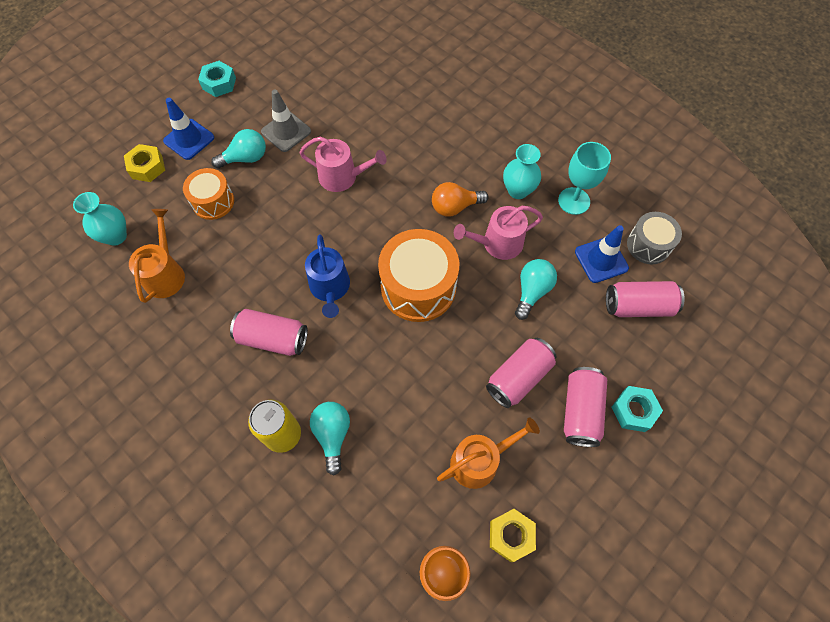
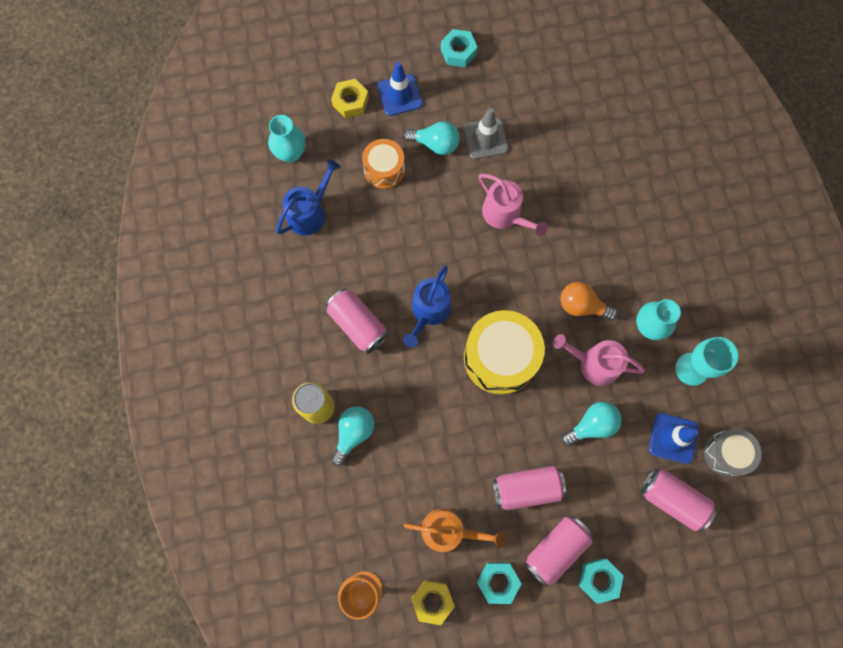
camera: 35 degrees right, 10 degrees up
orange watering can [129,209,185,303] -> blue watering can [276,159,340,236]
orange drum [378,229,459,322] -> yellow drum [464,310,545,395]
none -> turquoise nut [477,563,521,604]

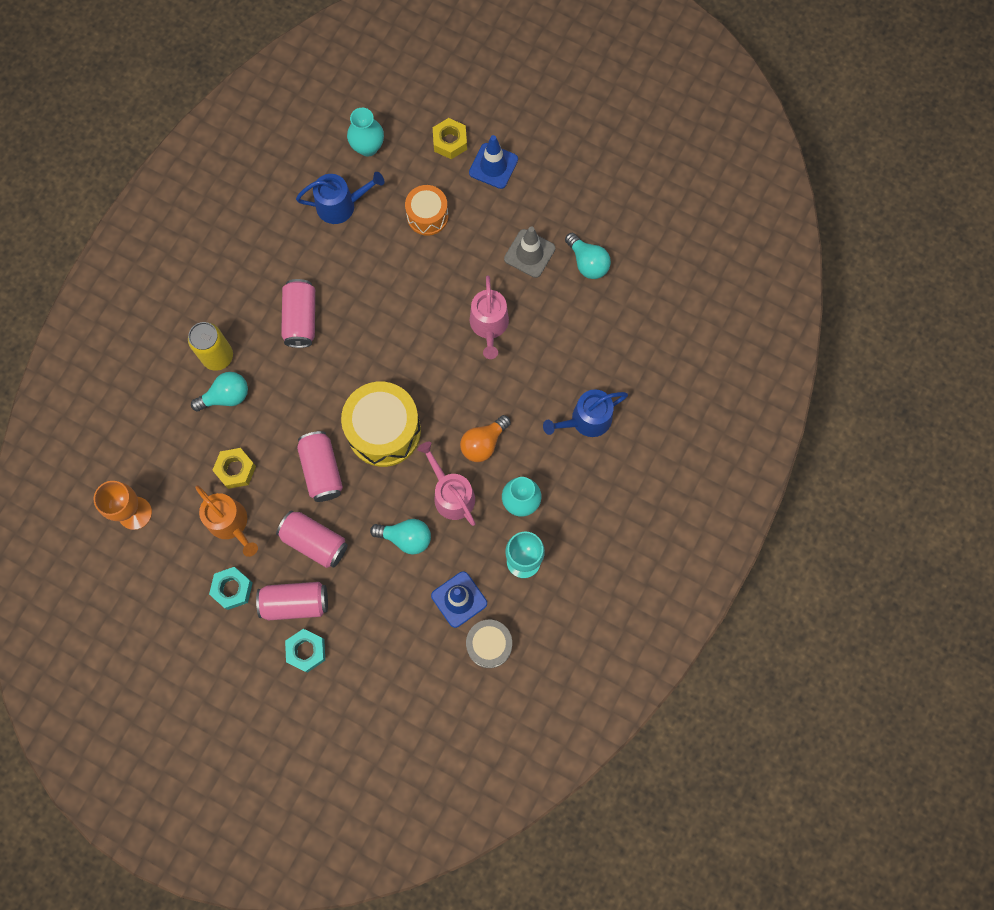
camera: 40 degrees right, 0 degrees up
turquoise light bulb [403,121,460,155] -> turquoise light bulb moved to [565,233,611,279]
blue watering can [403,265,451,347] -> blue watering can moved to [543,390,628,437]
yellow nut [411,580,455,625] -> yellow nut moved to [212,448,256,489]
turquoise nut [441,29,477,67] -> none
orange light bulb [560,282,618,320] -> orange light bulb turned 105 degrees counterclockwise [460,415,511,462]
pink can [641,468,717,531] -> pink can moved to [297,431,343,502]

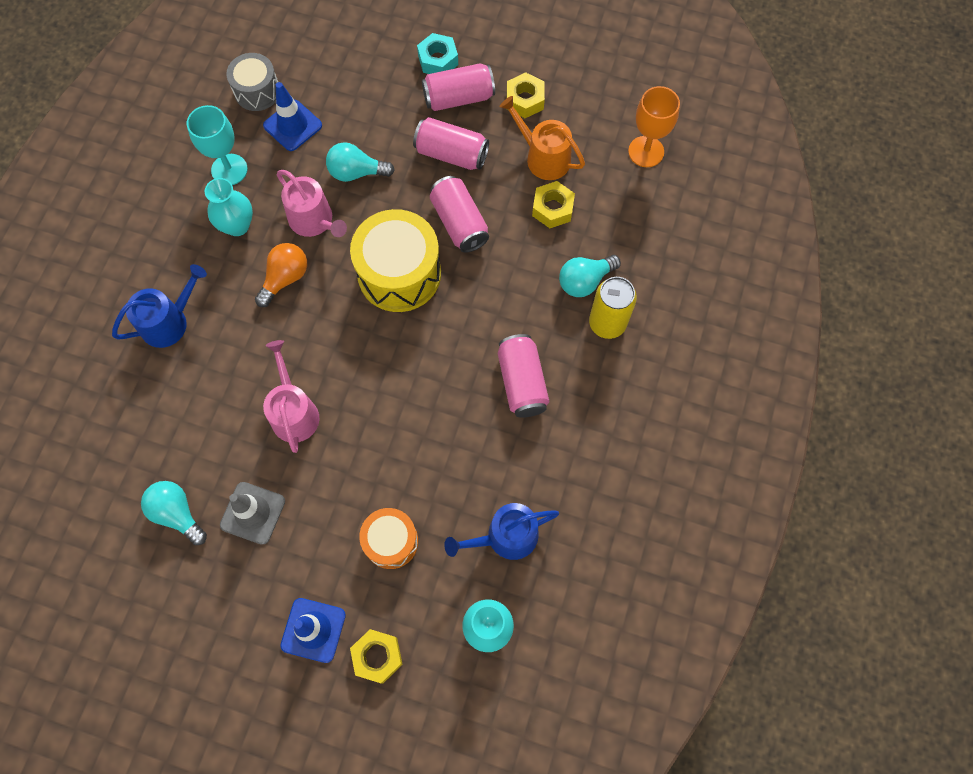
camera: 170 degrees right, 5 degrees down
turquoise nut [209,567,253,610] -> yellow nut [507,72,545,118]

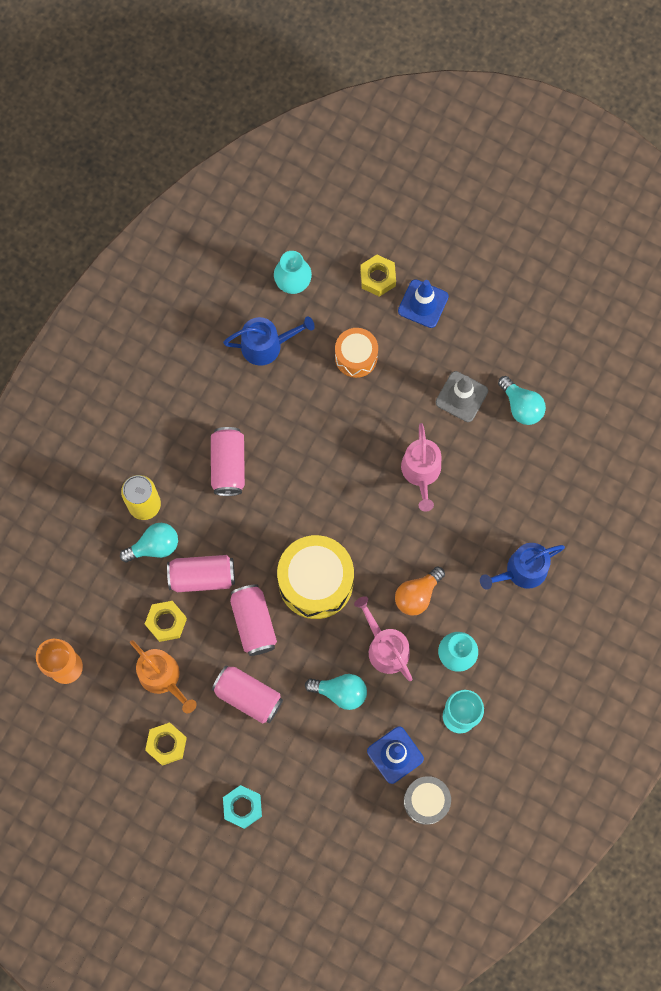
camera: 170 degrees left, 5 degrees up
pink can [422,63,495,111] -> pink can moved to [167,555,235,592]

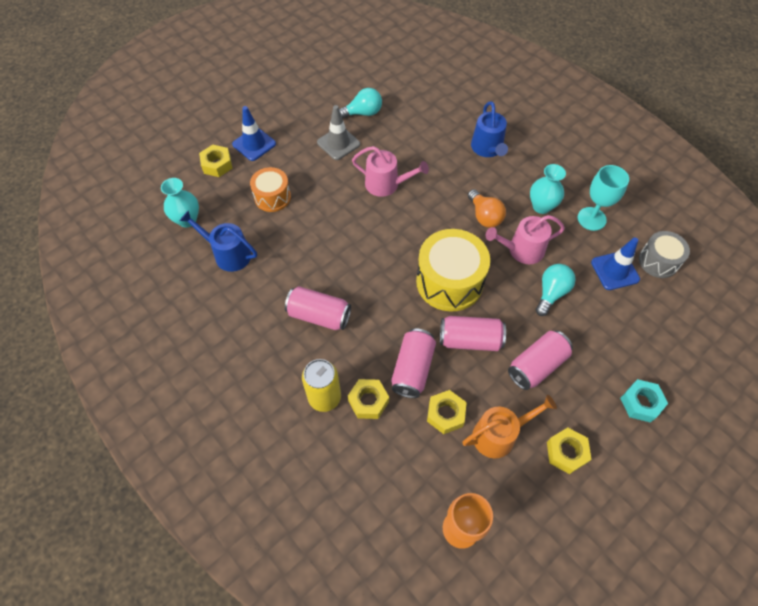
camera: 70 degrees left, 15 degrees down
turquoise light bulb [120,523,178,562] -> yellow nut [348,379,389,419]
blue watering can [223,316,315,366] -> blue watering can turned 75 degrees counterclockwise [180,210,257,272]

